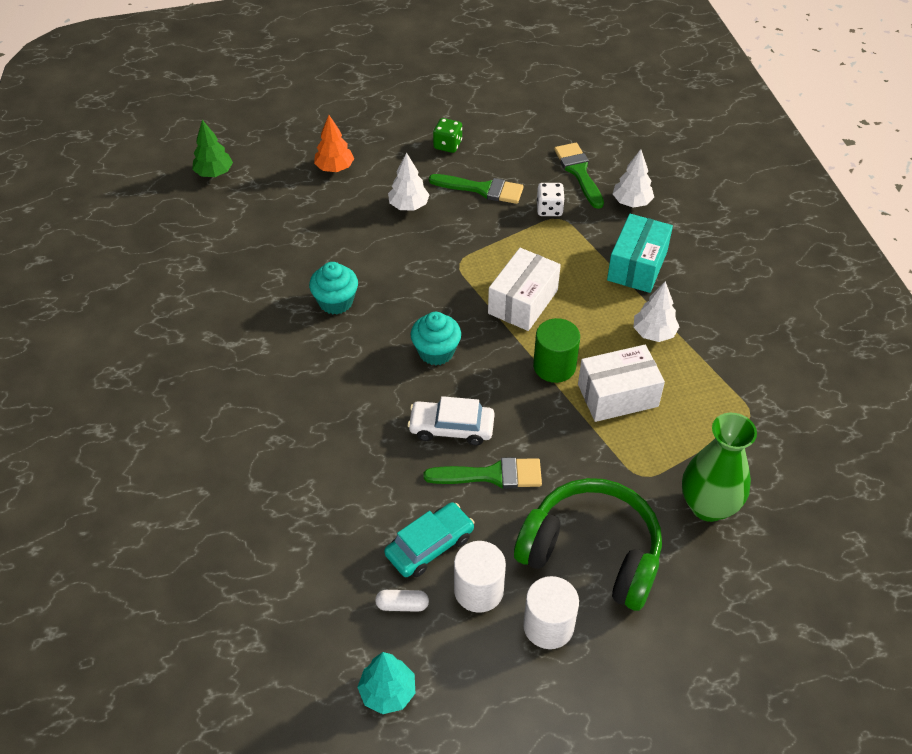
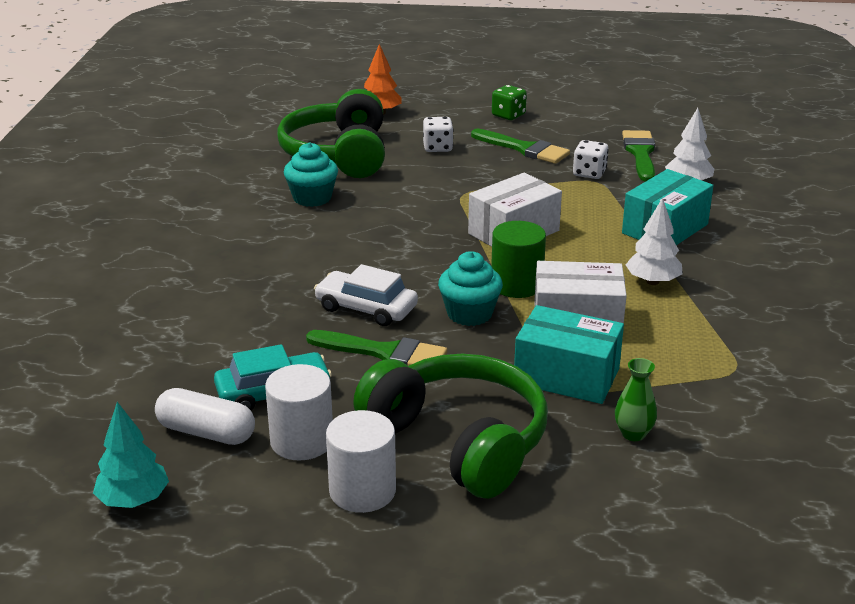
camera: 20 degrees right, 20 degrees down
green tree [192,120,233,177] -> none
white capsule [375,590,429,612] -> white capsule [155,388,255,445], size x1.61
white tree [388,152,429,211] -> white dice [423,117,453,152]
turquoise cupcake [411,312,461,365] -> turquoise cupcake moved to [438,251,503,326]
green vase [682,413,757,522] -> green vase [615,358,657,441], size x0.48
none -> green headphones [277,89,385,178]
none -> turquoise box [514,305,624,404]

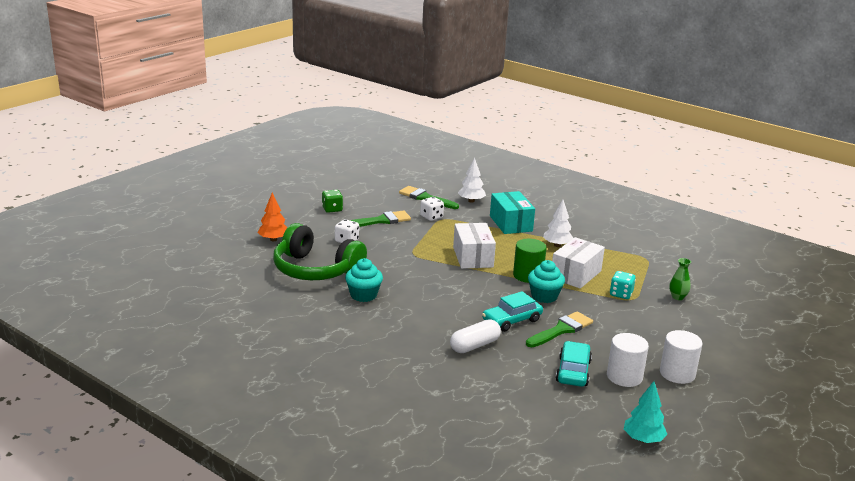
camera: 60 degrees left, 5 degrees down
white capsule [155,388,255,445] -> white capsule moved to [450,319,501,353]
white car [314,264,418,326] -> turquoise car [482,291,543,332]
green headphones [353,354,548,499] -> none
turquoise box [514,305,624,404] -> turquoise dice [610,271,636,299]

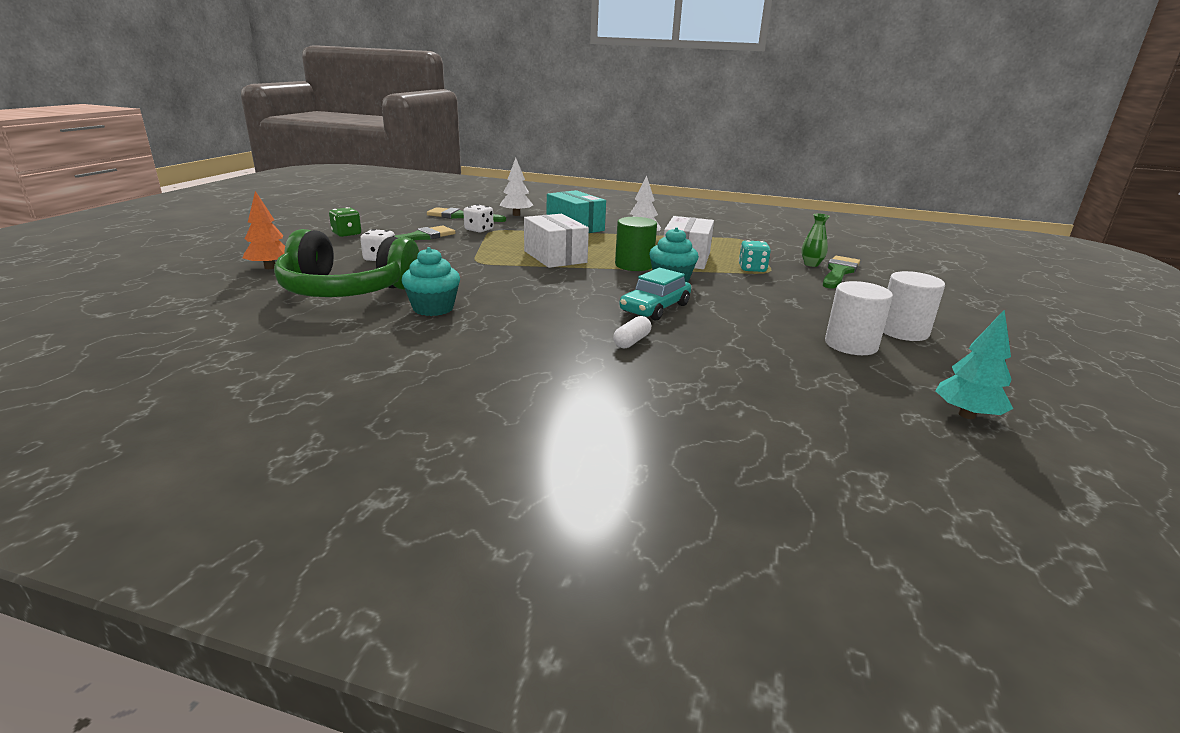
camera: 20 degrees left, 0 degrees up
white capsule [450,319,501,353] -> white capsule [613,316,651,348], size x0.62
green brush [526,311,593,347] -> green brush moved to [823,256,860,288]
turquoise car [556,341,592,387] -> none

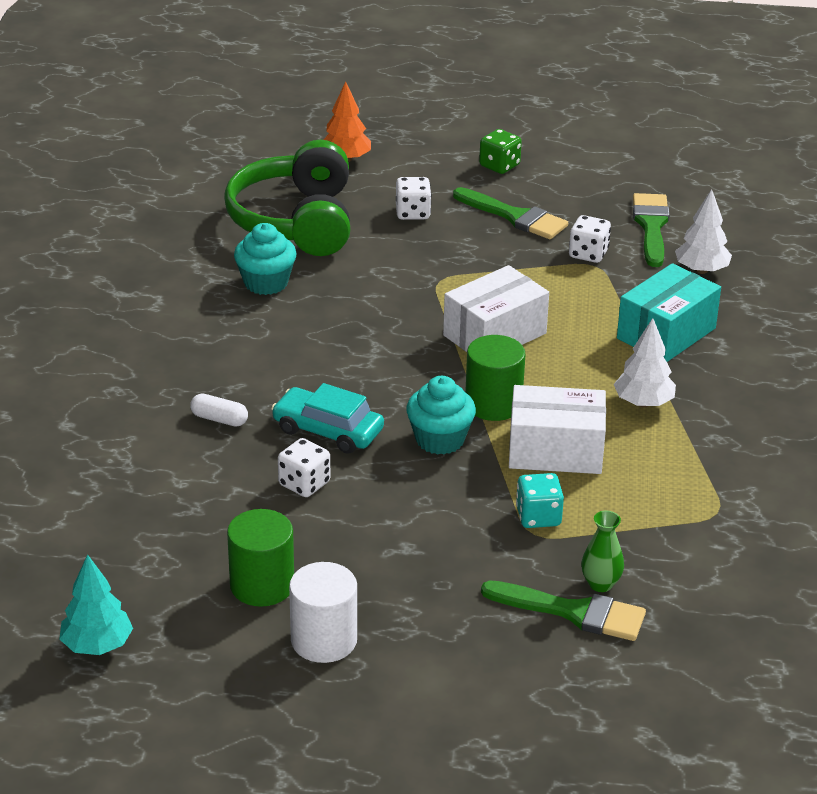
camera: 80 degrees right, 10 degrees up
white cylinder [825,281,893,355] -> green cylinder [227,509,294,607]
none -> white dice [278,438,330,497]

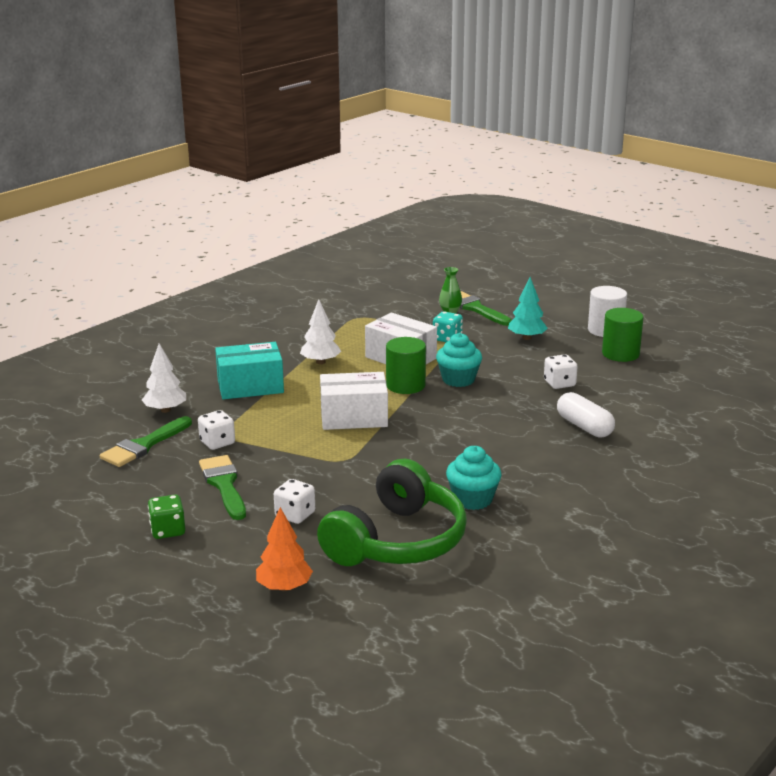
camera: 145 degrees left, 10 degrees down
turquoise tree [59,554,133,655] -> turquoise tree moved to [508,277,548,340]
white capsule [190,394,248,427] -> white capsule [557,392,615,438], size x1.61
turquoise car [271,383,384,454] -> none

